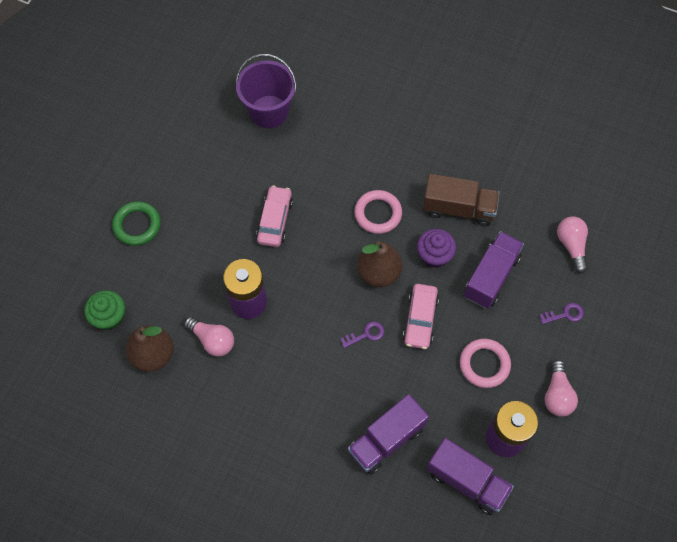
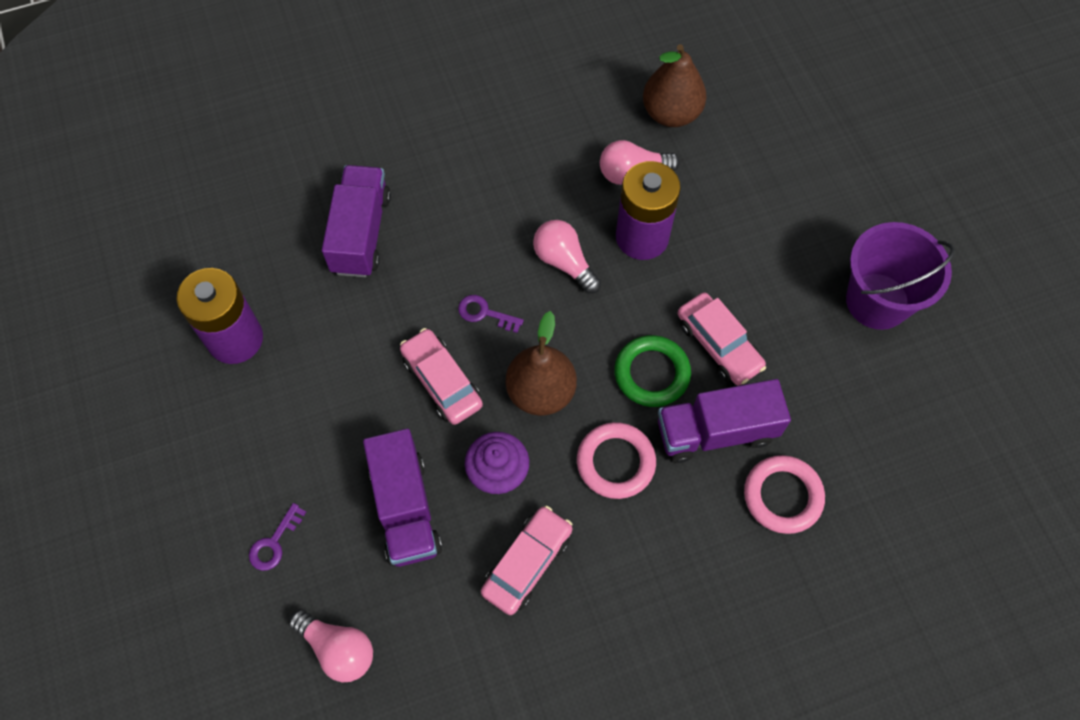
camera: 135 degrees right, 0 degrees up
green cupcake [84,290,125,330] -> none
green ring [112,201,161,246] -> green ring moved to [614,335,691,407]
purple bucket [236,54,297,128] -> purple bucket moved to [846,222,955,330]
purple key [340,321,384,348] -> purple key turned 90 degrees clockwise [458,295,524,333]
brown truck [423,174,500,226] -> pink car [481,505,572,615]
purple truck [426,438,514,515] -> purple truck moved to [658,379,791,463]
pink ring [460,339,511,388] -> pink ring moved to [744,455,825,534]
pink light bulb [545,360,578,417] -> pink light bulb moved to [533,220,601,294]

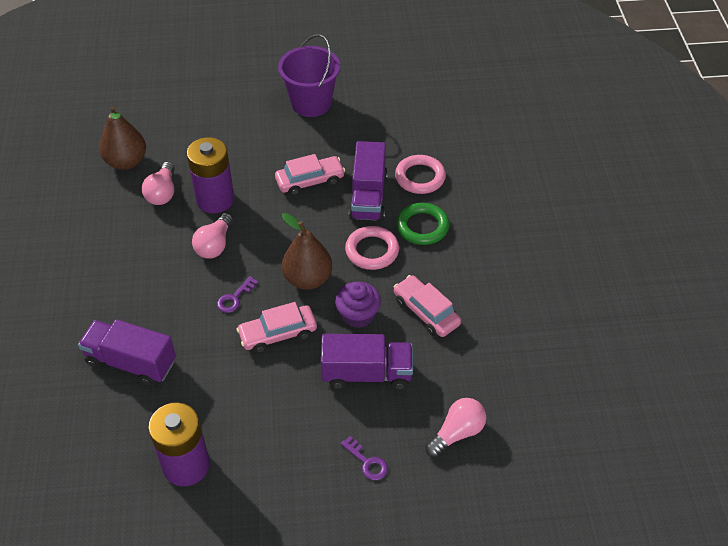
camera: 75 degrees left, 15 degrees down
pink light bulb [533,220,601,294] -> pink light bulb turned 45 degrees counterclockwise [192,213,233,259]
green ring [614,335,691,407] -> green ring moved to [396,203,449,245]

